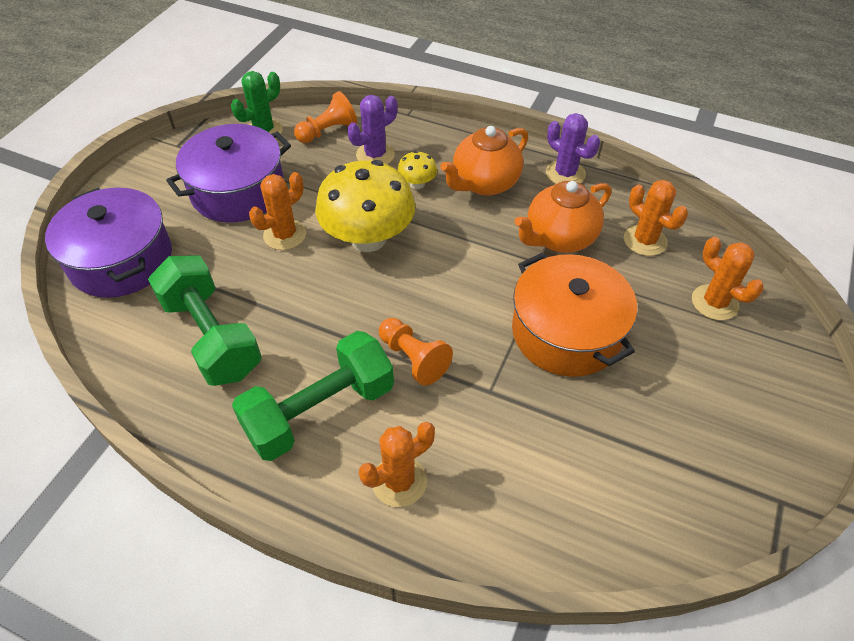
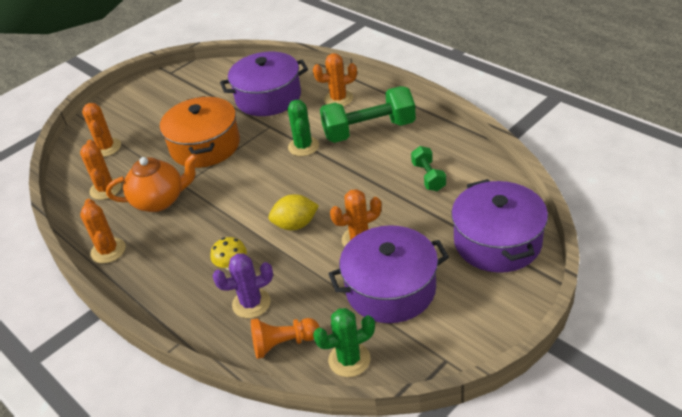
camera: 155 degrees left, 10 degrees down
green dumbbell [148,255,262,386] -> green dumbbell [411,146,446,191], size x0.52
yellow mushroom [315,160,415,252] -> yellow lemon [268,194,319,230]
orange pawn [379,318,453,386] -> green cactus [288,100,319,156]
orange teapot [440,126,528,196] -> none
purple cactus [546,113,600,184] -> orange cactus [80,199,126,264]
none -> purple pot [220,52,308,116]

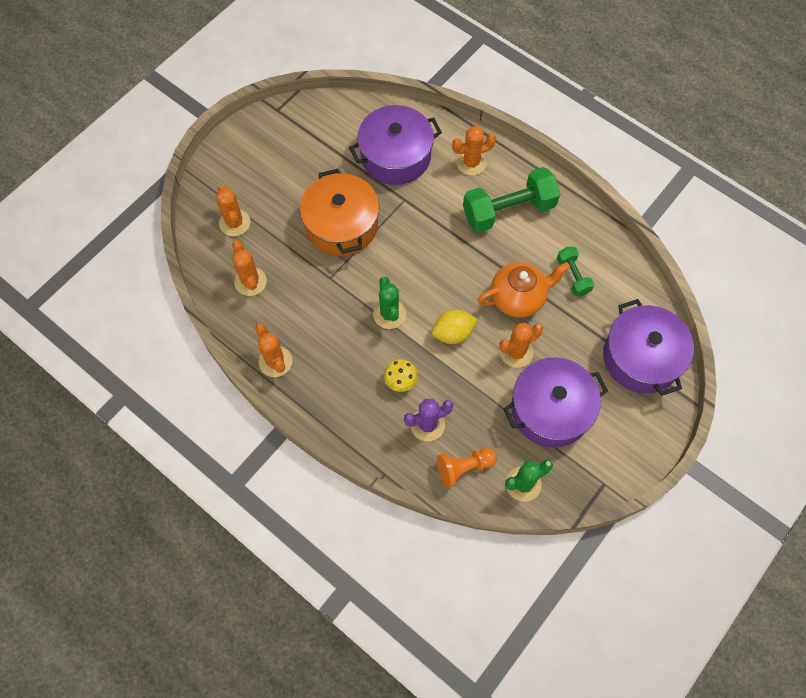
camera: 10 degrees left, 25 degrees up
orange teapot [106,153,198,212] -> orange teapot moved to [477,262,570,318]
green cactus [288,100,319,156] -> green cactus moved to [373,277,406,329]

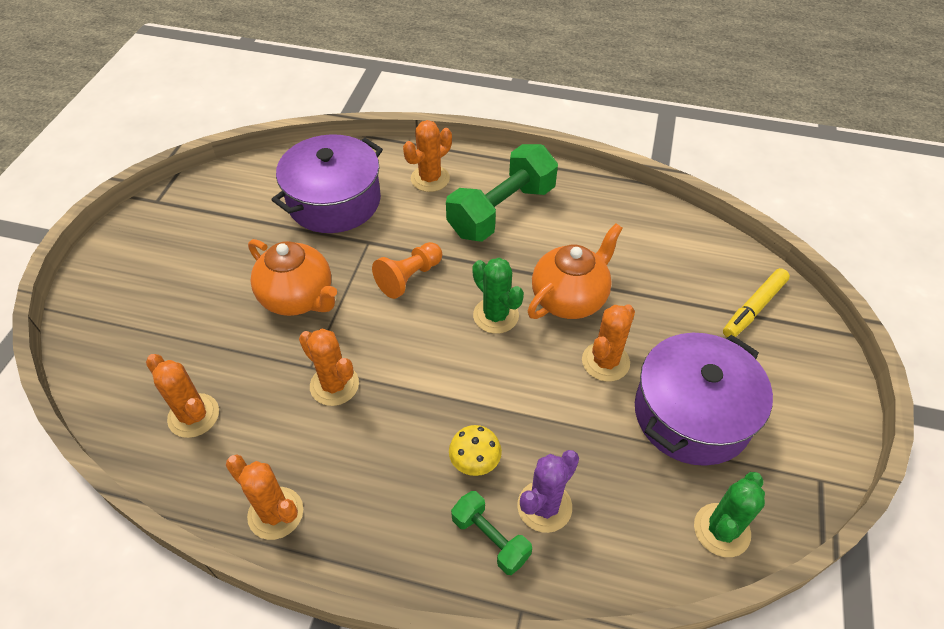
camera: 25 degrees left, 15 degrees down
orange cactus [216,185,250,236] -> orange cactus moved to [299,329,359,406]
orange pot [300,169,379,256] -> orange teapot [248,239,337,316]
green cactus [373,277,406,329] -> green cactus moved to [472,258,524,334]
yellow lemon [432,310,478,344] -> none
orange pawn [437,448,497,488] -> orange pawn moved to [372,242,442,299]
green dumbbell [557,247,594,296] -> green dumbbell moved to [451,491,532,575]
purple pot [603,299,694,396] -> yellow marker [723,268,790,337]

